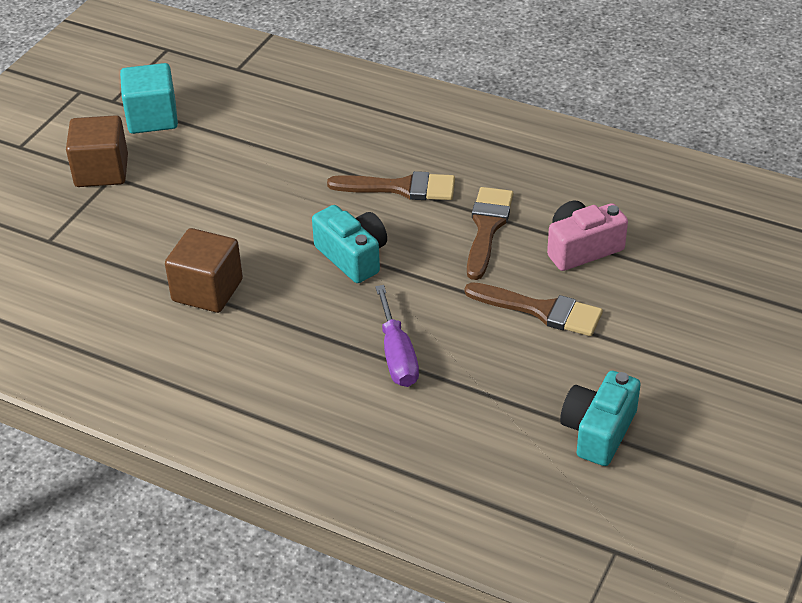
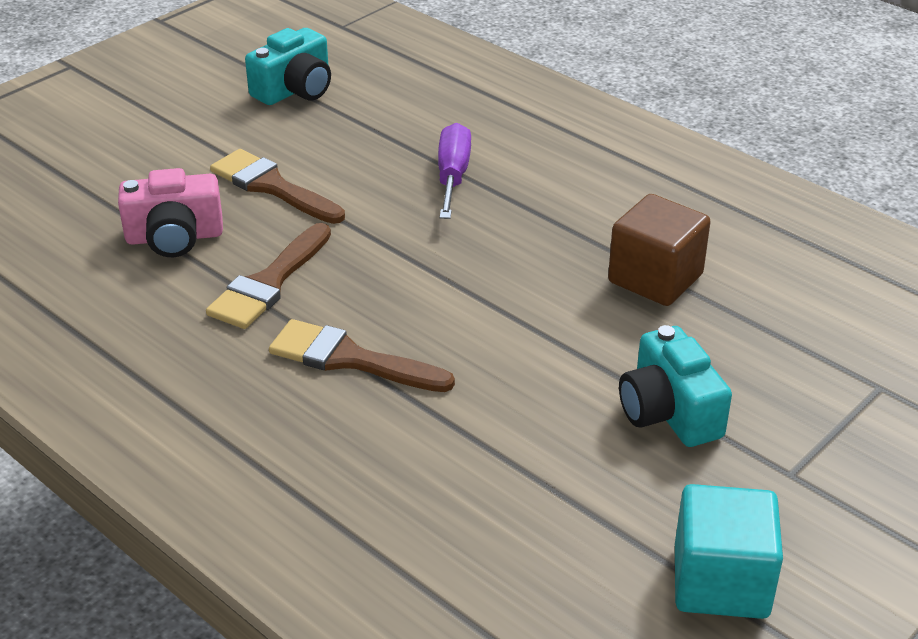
camera: 165 degrees left, 5 degrees down
brown cube [66,115,128,187] -> none
turquoise camera [312,205,387,283] -> turquoise camera moved to [619,325,732,447]

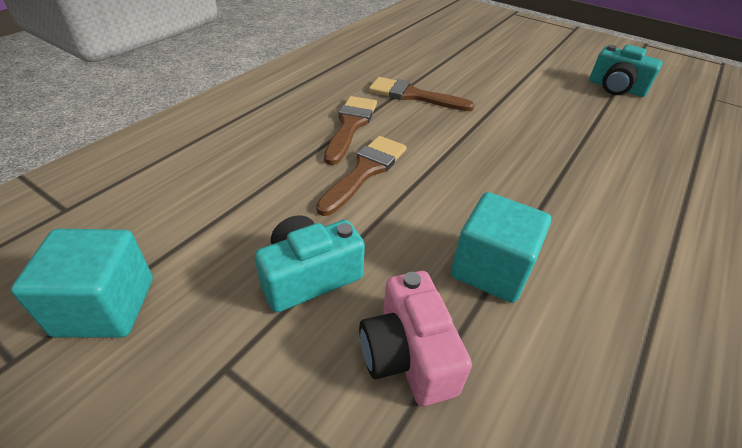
camera: 80 degrees right, 5 degrees up
pink camera [118,168,223,257] -> pink camera moved to [359,271,472,406]
brown brush [210,149,345,224] -> brown brush moved to [316,136,407,216]
purple screwdriver [438,123,471,219] -> none
brown cube [608,194,711,306] -> turquoise cube [451,192,551,303]

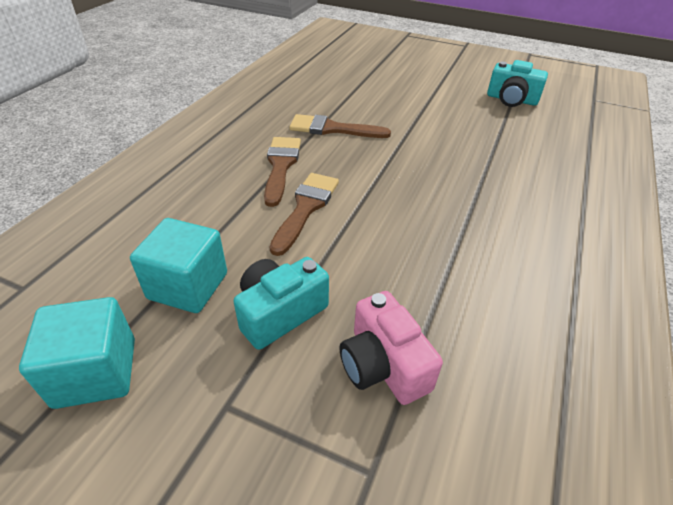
camera: 10 degrees left, 0 degrees up
turquoise cube [451,192,551,303] -> turquoise cube moved to [130,218,227,313]

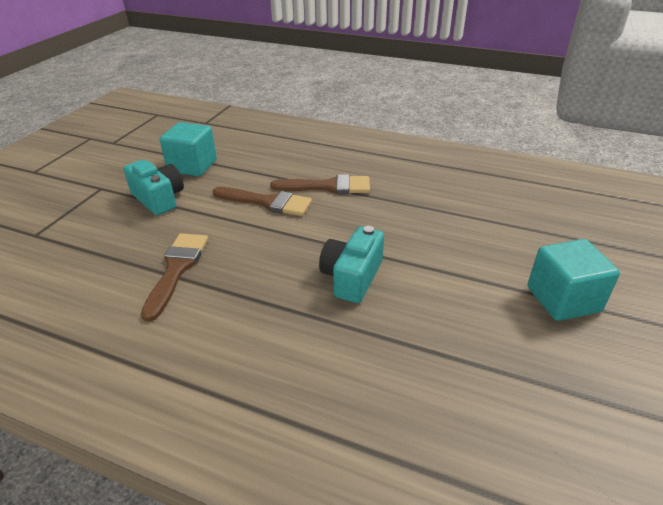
camera: 90 degrees right, 5 degrees down
turquoise cube [19,297,135,409] -> turquoise cube moved to [527,239,620,321]
brown brush [290,114,391,138] -> brown brush moved to [141,233,208,322]
pink camera [339,291,443,405] -> none
turquoise camera [487,60,548,107] -> turquoise camera moved to [319,226,384,303]

